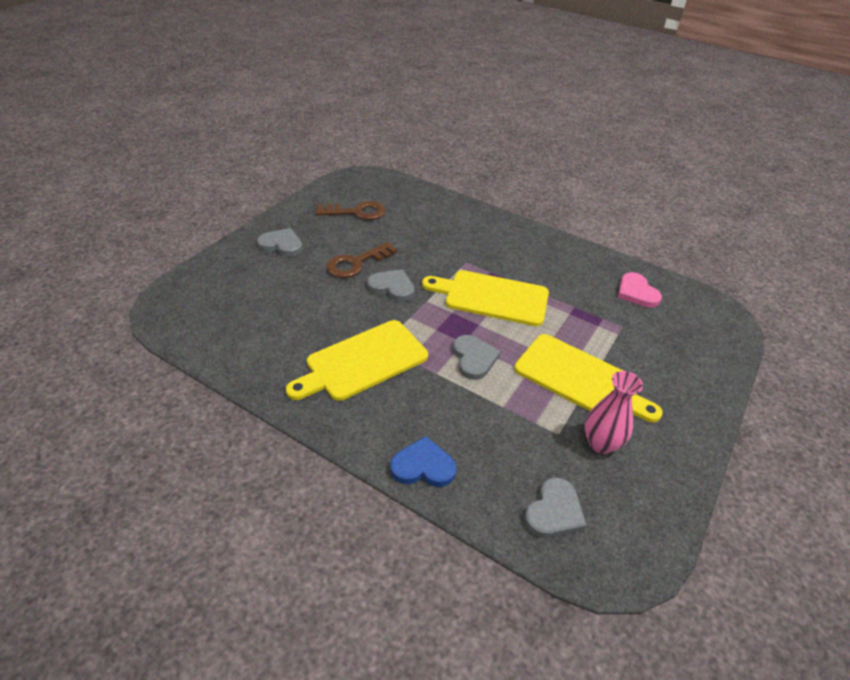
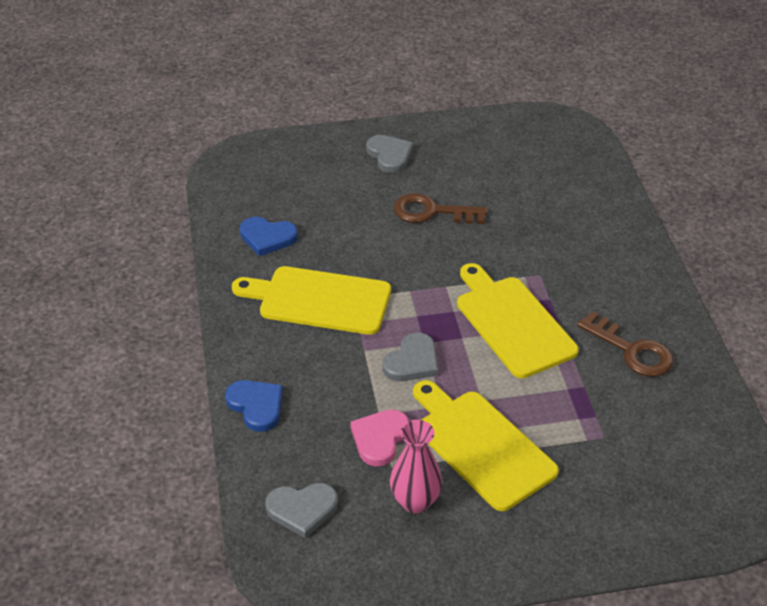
camera: 50 degrees right, 0 degrees up
brown key [316,201,386,220] -> brown key moved to [577,311,673,377]
grey heart [367,269,414,302] -> none
yellow cutting board [514,334,663,422] -> yellow cutting board turned 150 degrees clockwise [413,380,559,511]
pink heart [618,272,662,308] -> pink heart moved to [350,409,409,466]
none -> blue heart [240,217,298,256]

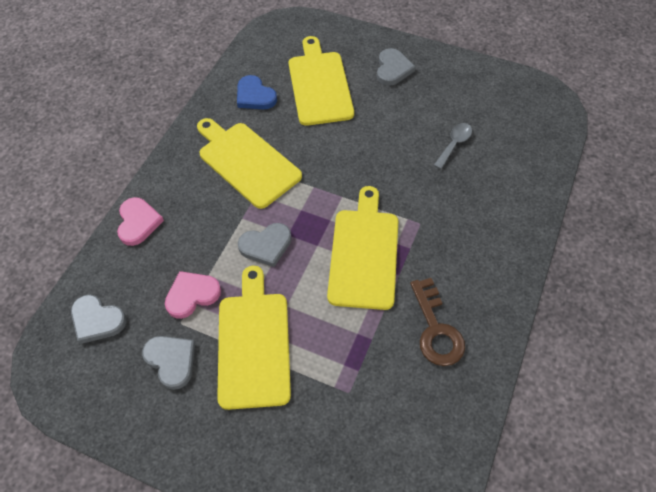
camera: 35 degrees right, 15 degrees up
blue heart [225,380,283,432] -> pink heart [117,197,164,246]
pink vase [390,420,442,513] -> grey heart [142,336,195,390]
brown key [393,193,487,224] -> none
none -> yellow cutting board [289,36,354,126]
none -> grey spoon [434,123,472,169]

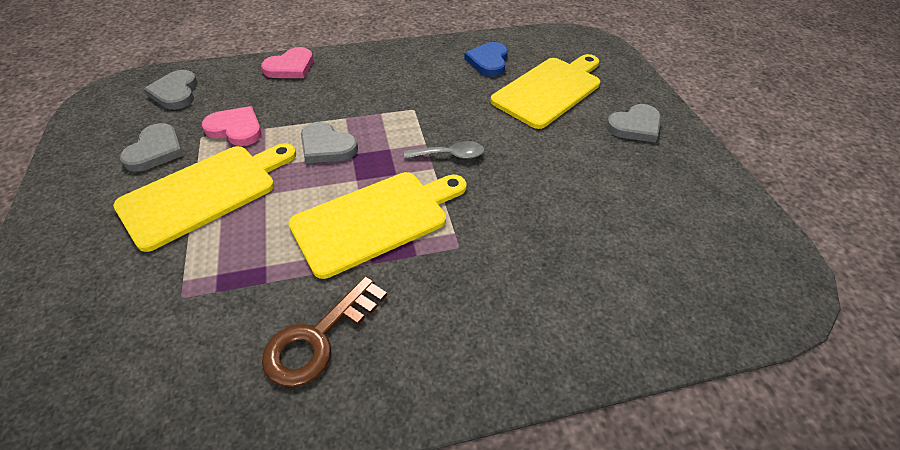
camera: 50 degrees right, 10 degrees down
yellow cutting board [197,118,302,209] -> none
grey spoon [434,123,472,169] -> grey spoon moved to [404,141,484,159]

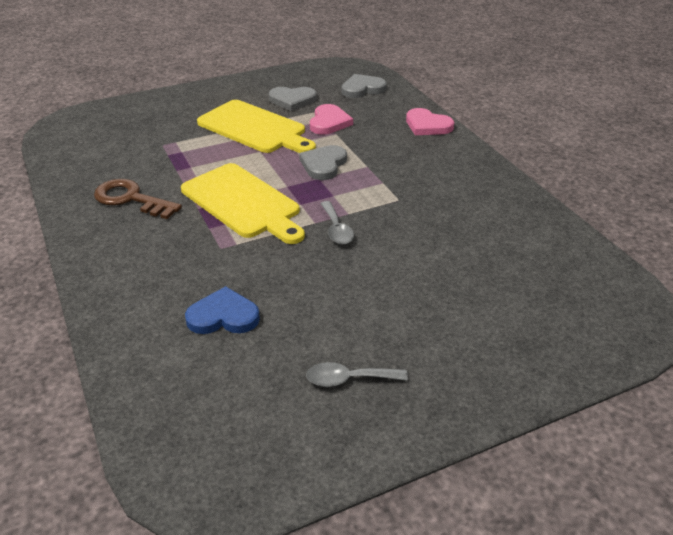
camera: 80 degrees right, 10 degrees down
blue heart [464,42,508,76] -> blue heart moved to [185,286,260,334]
yellow cutting board [490,54,600,129] -> none
grey heart [606,104,661,142] -> none
none -> grey spoon [306,362,408,387]

